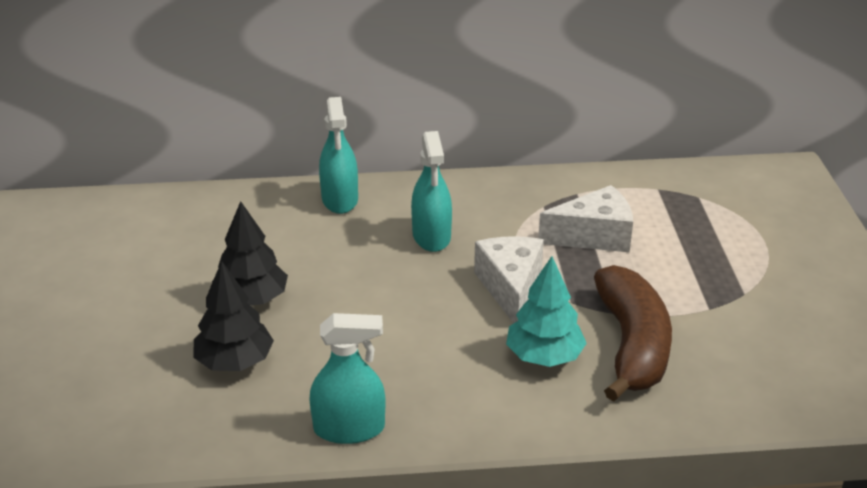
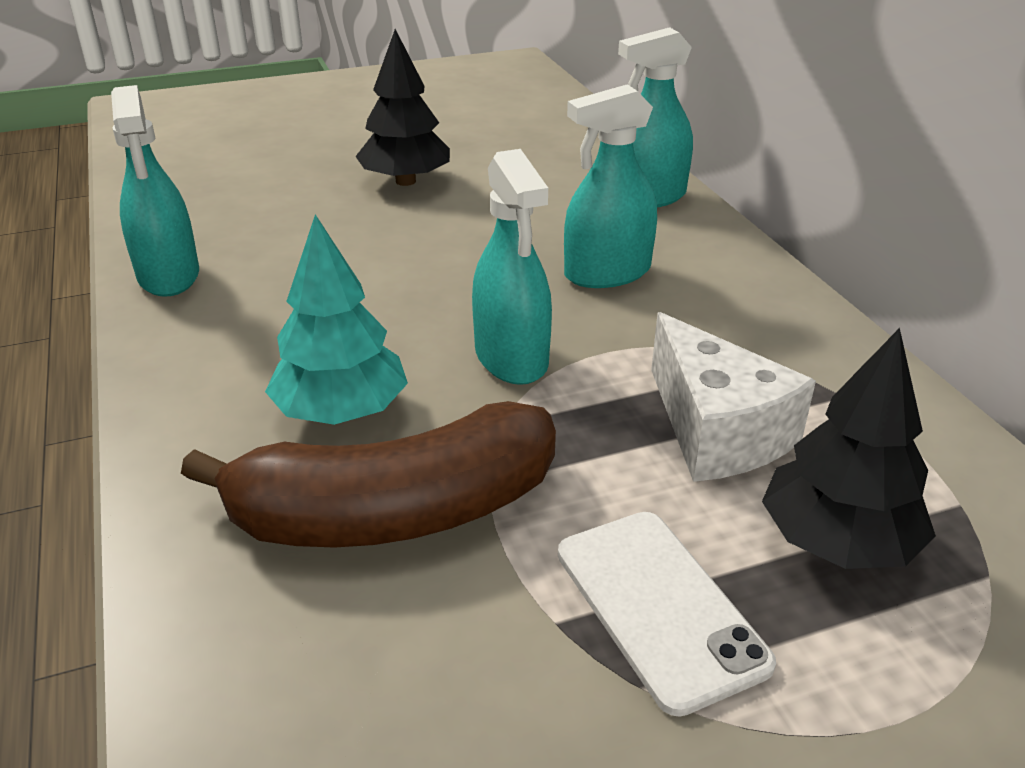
camera: 75 degrees right, 0 degrees up
black tree [193,261,274,371] -> black tree moved to [762,328,936,569]
white cheese [474,236,544,323] -> turquoise spray bottle [472,149,552,385]
none -> white phone [558,512,776,717]

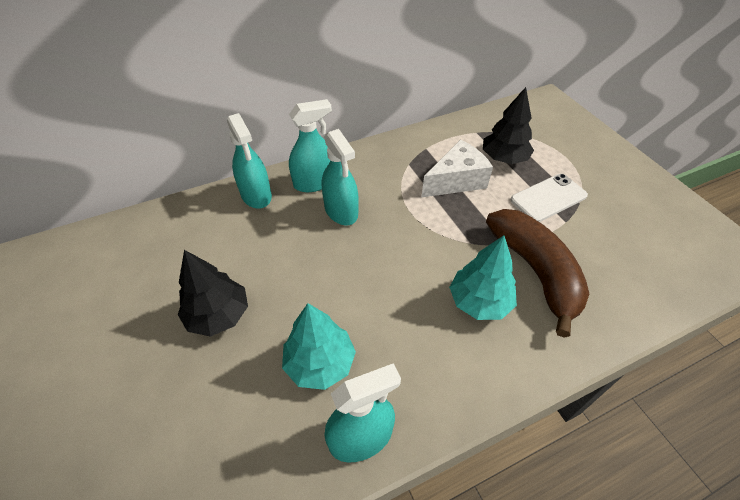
camera: 95 degrees left, 15 degrees up
turquoise spray bottle [472,149,552,385] -> turquoise spray bottle moved to [289,99,332,192]
none -> turquoise tree [282,303,356,390]

